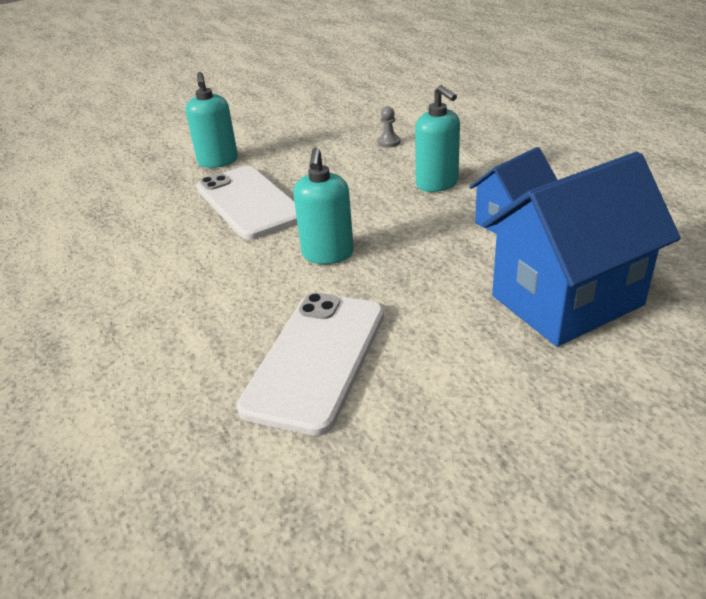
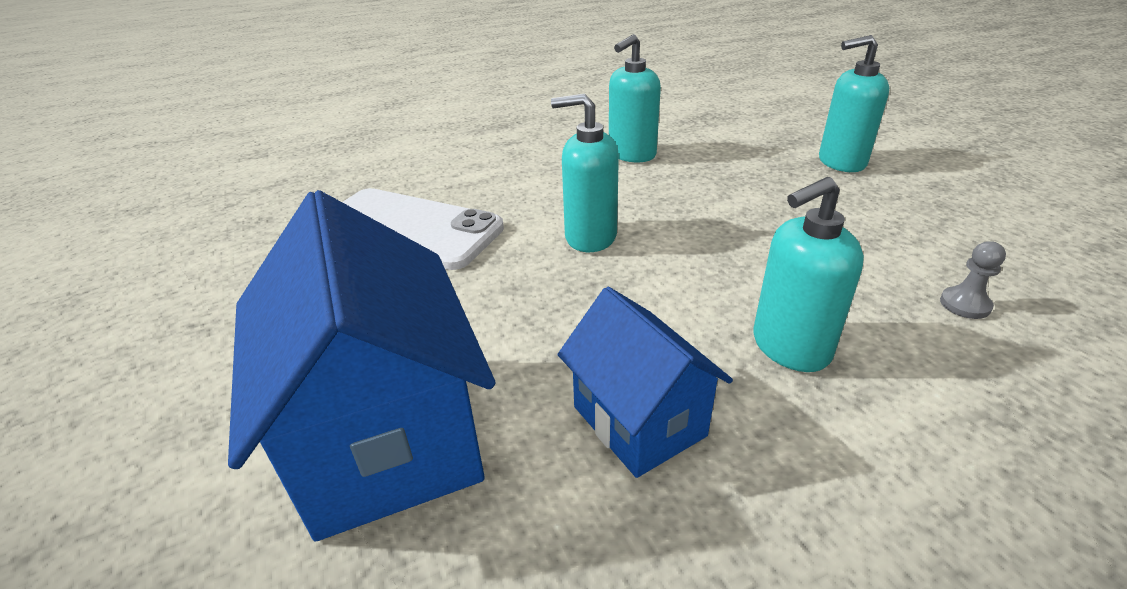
camera: 95 degrees right, 0 degrees up
white phone [196,166,297,240] -> none
none -> turquoise soap dispenser [609,34,661,162]

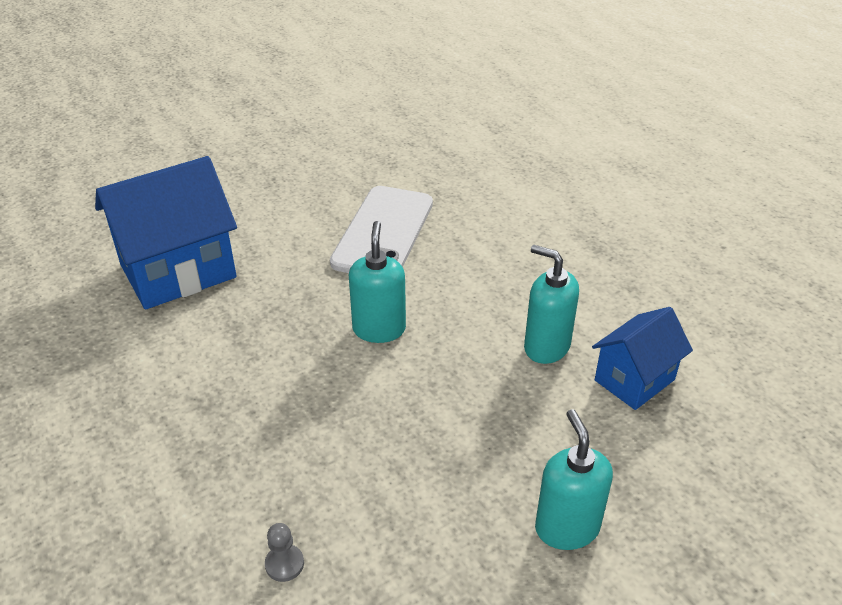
camera: 80 degrees right, 5 degrees up
blue house [558,287,733,478] -> blue house moved to [592,307,693,410]
turquoise soap dispenser [753,177,864,372] -> none

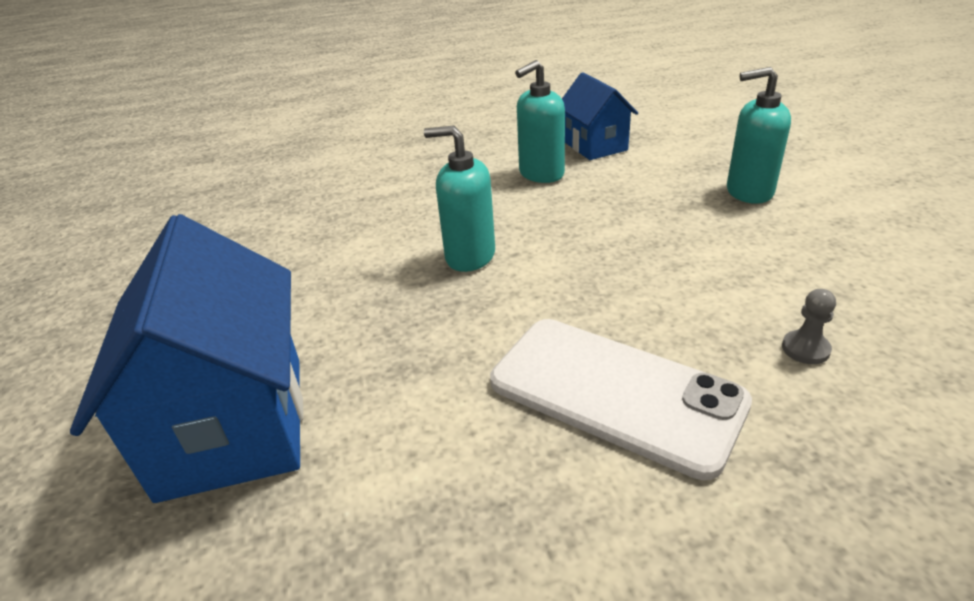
camera: 70 degrees left, 5 degrees down
white phone [330,186,433,273] -> white phone moved to [490,319,752,480]

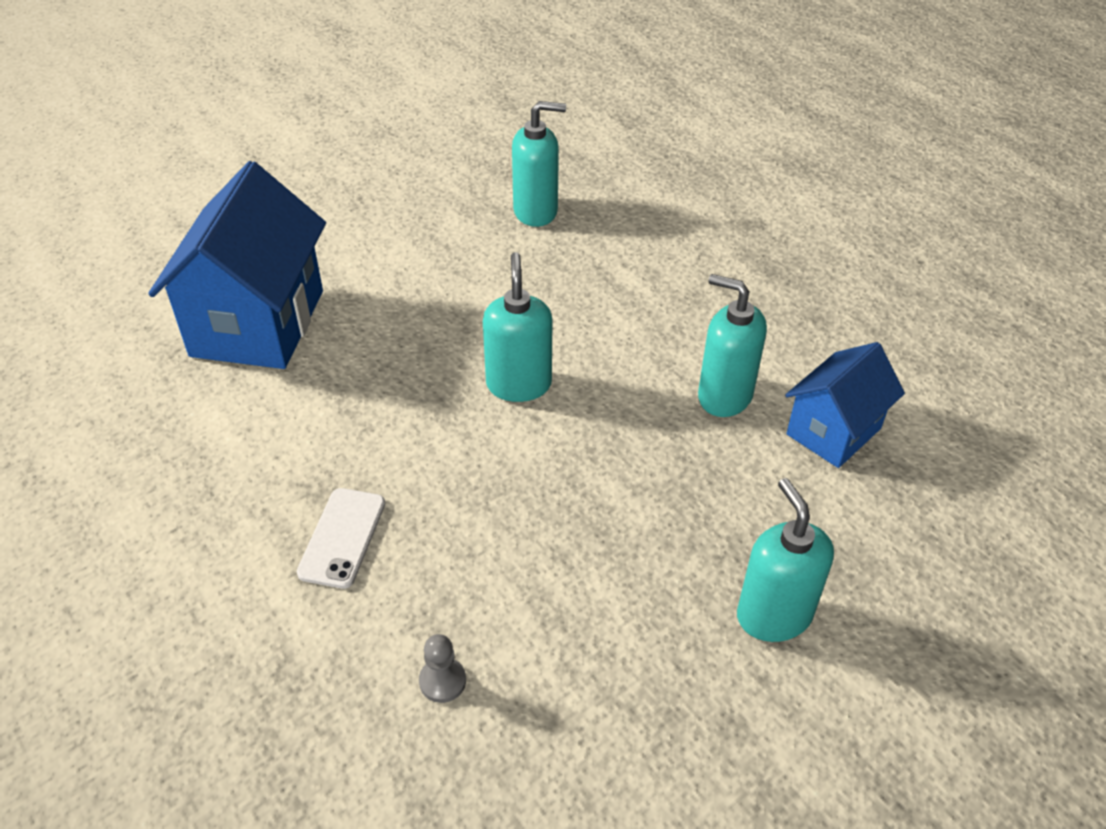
camera: 65 degrees right, 10 degrees up
blue house [70,214,303,503] -> blue house turned 45 degrees counterclockwise [148,161,326,369]
white phone [490,319,752,480] -> white phone [297,488,385,589], size x0.53
none -> turquoise soap dispenser [512,101,566,227]

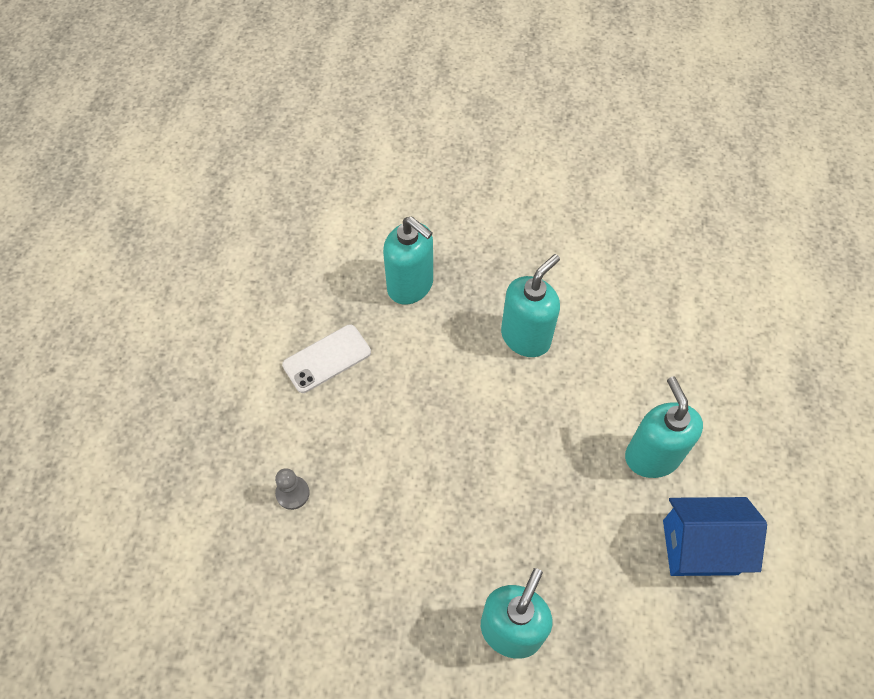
camera: 45 degrees right, 15 degrees up
blue house [148,161,326,369] -> none
turquoise soap dispenser [512,101,566,227] -> turquoise soap dispenser moved to [383,217,433,305]

